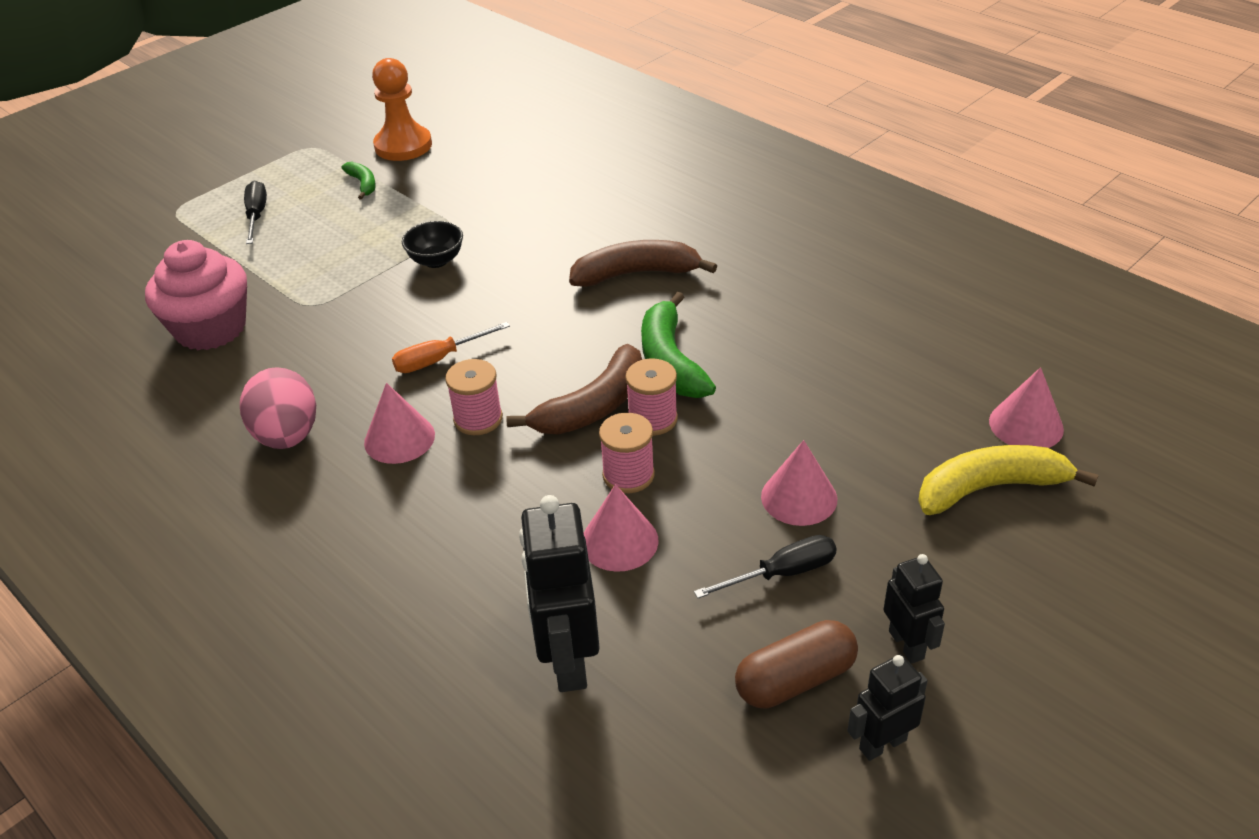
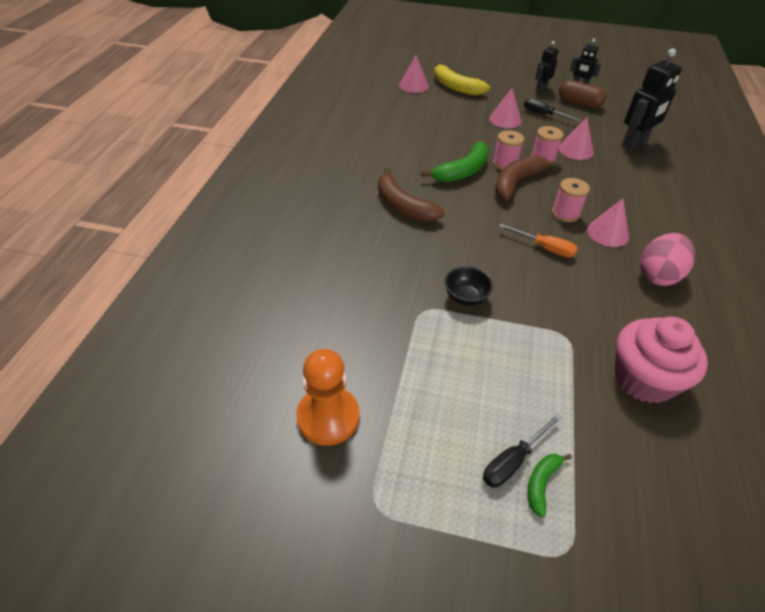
camera: 125 degrees left, 5 degrees up
green banana [341,161,376,200] -> green banana moved to [527,454,572,517]
brown banana [506,344,642,435] -> brown banana turned 60 degrees counterclockwise [495,156,559,200]

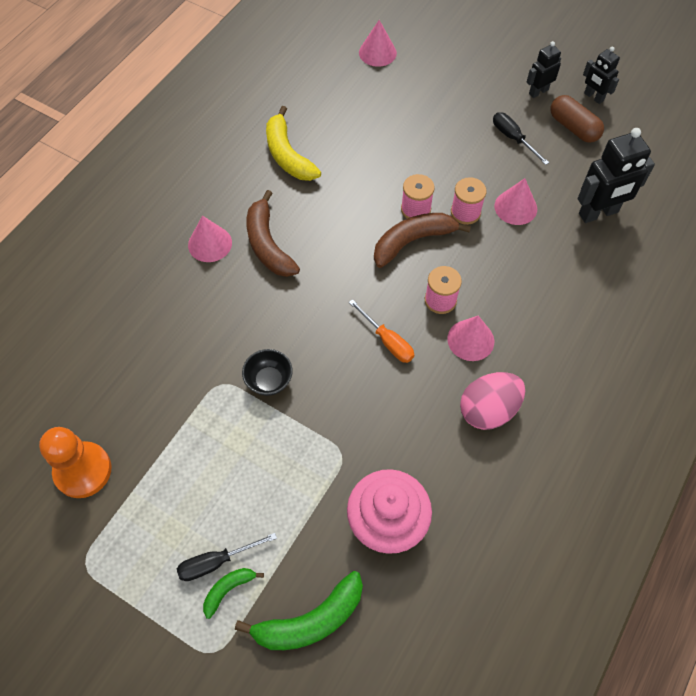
camera: 20 degrees right, 15 degrees up
green banana [421,142,489,182] -> green banana moved to [235,571,363,650]
yellow banana [434,62,490,96] -> yellow banana moved to [266,106,321,181]
pink cone [489,88,522,128] -> pink cone moved to [188,216,232,262]

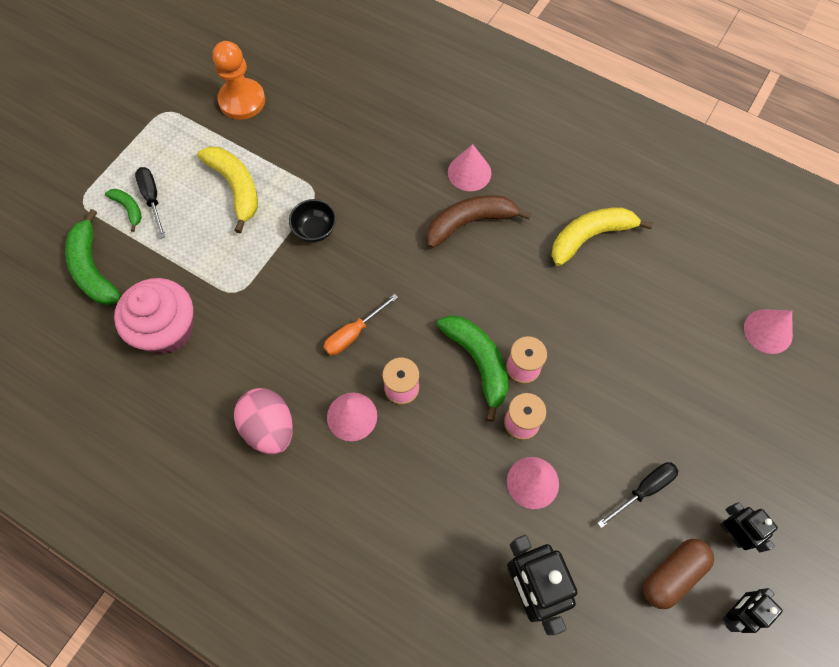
camera: 90 degrees right, 5 degrees up
brown banana [374,213,471,268] -> green banana [437,315,508,422]
none -> yellow banana [197,147,258,233]

